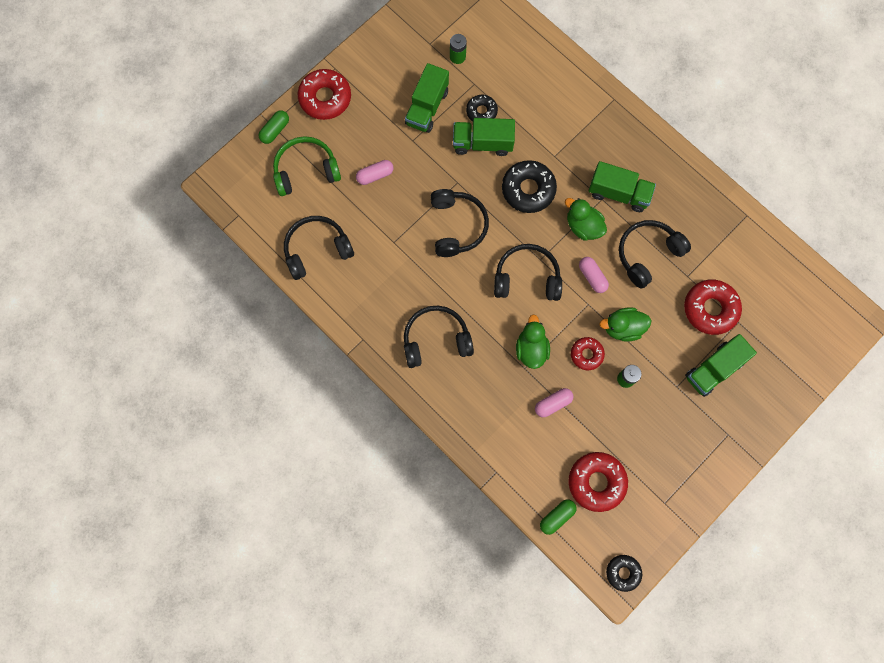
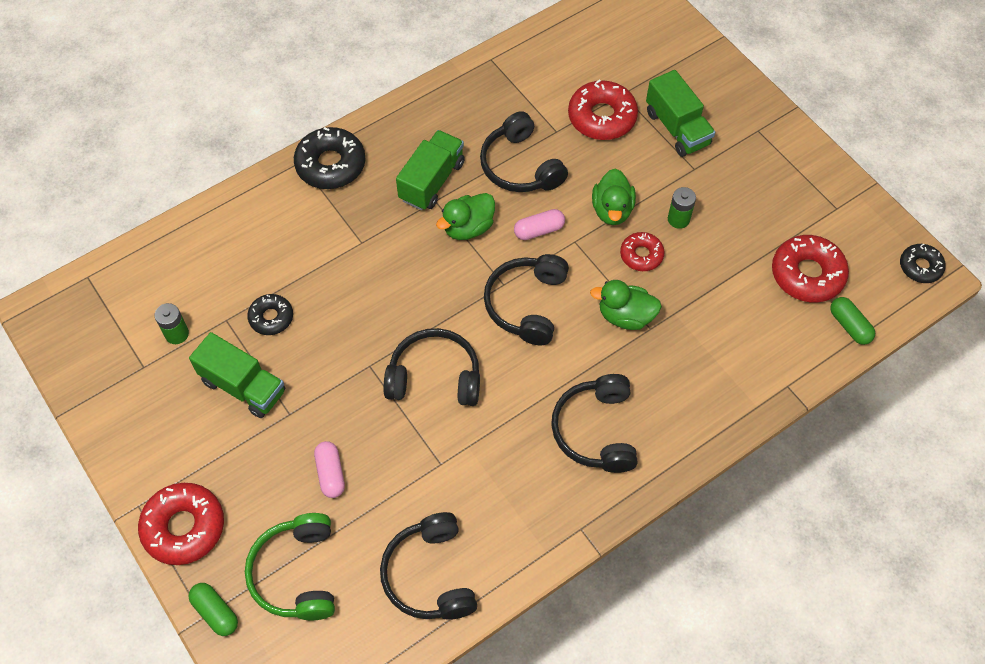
camera: 80 degrees left, 15 degrees down
green truck [453,118,515,156] -> none
black donut [502,160,557,213] -> black donut moved to [294,127,366,189]
pink capsule [535,388,573,417] -> none

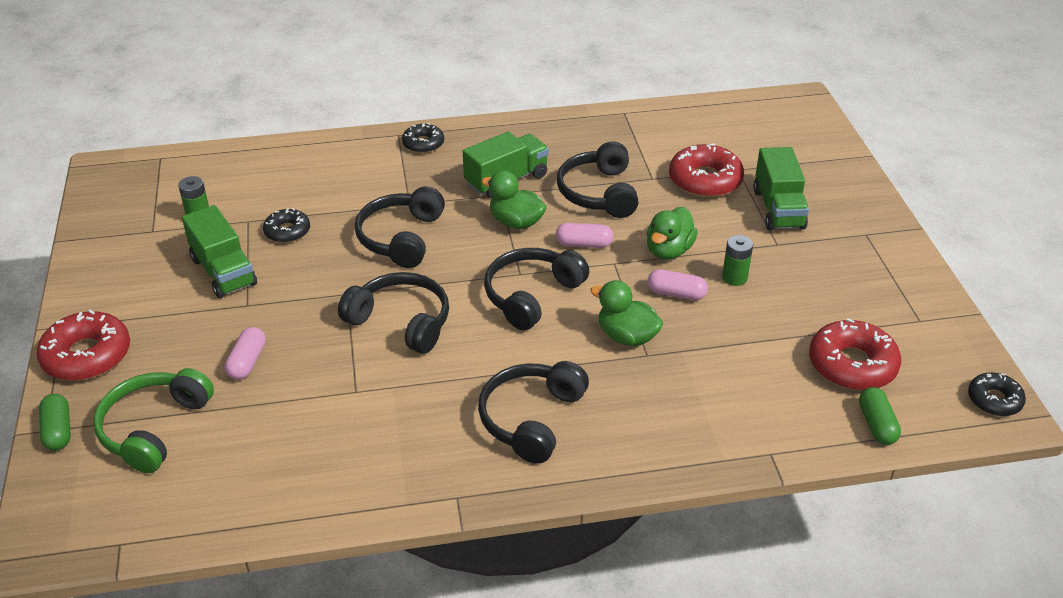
camera: 25 degrees right, 20 degrees down
black donut [294,127,366,189] -> black donut [402,123,444,153], size x0.59
black headphones [380,512,477,620] -> black headphones moved to [355,187,445,268]
green duck [436,193,495,240] -> green duck turned 45 degrees clockwise [481,170,547,229]
red donut [620,232,665,271] -> pink capsule [647,269,708,300]

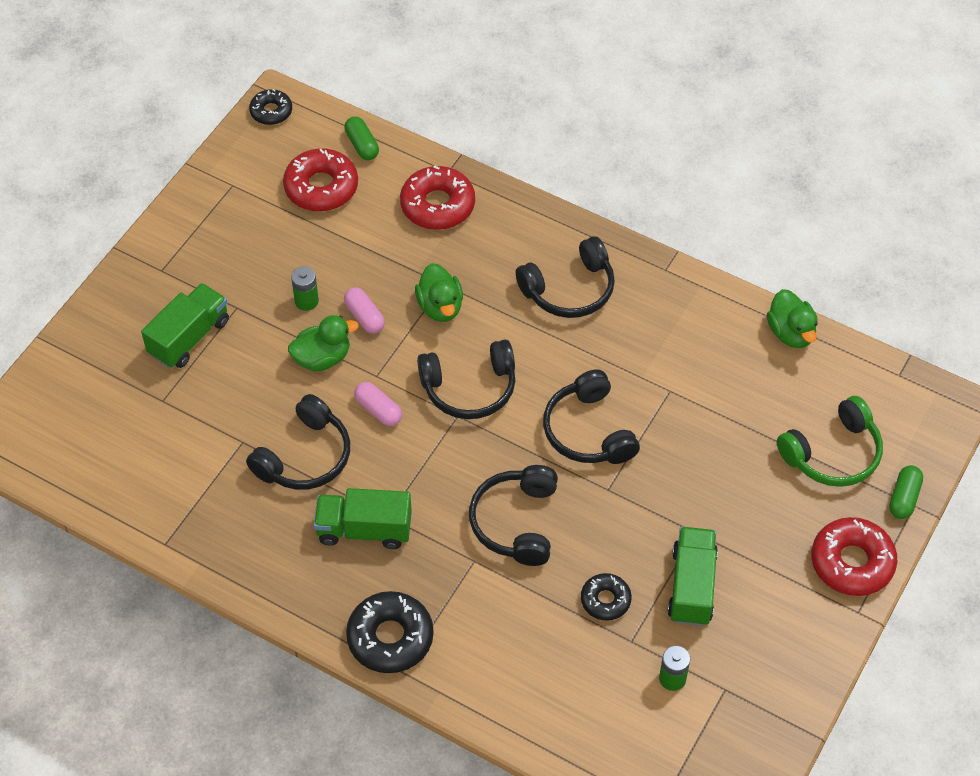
camera: 140 degrees left, 15 degrees up
pink capsule [225,327,266,380] -> none
black headphones [355,187,445,268] -> black headphones turned 135 degrees clockwise [469,465,558,566]
black donut [402,123,444,153] -> black donut [346,591,434,673], size x1.69
green duck [481,170,547,229] -> green duck moved to [767,289,818,348]
red donut [669,143,744,198] -> red donut moved to [400,165,475,230]
green capsule [859,387,901,445] -> green capsule turned 60 degrees counterclockwise [344,117,379,160]

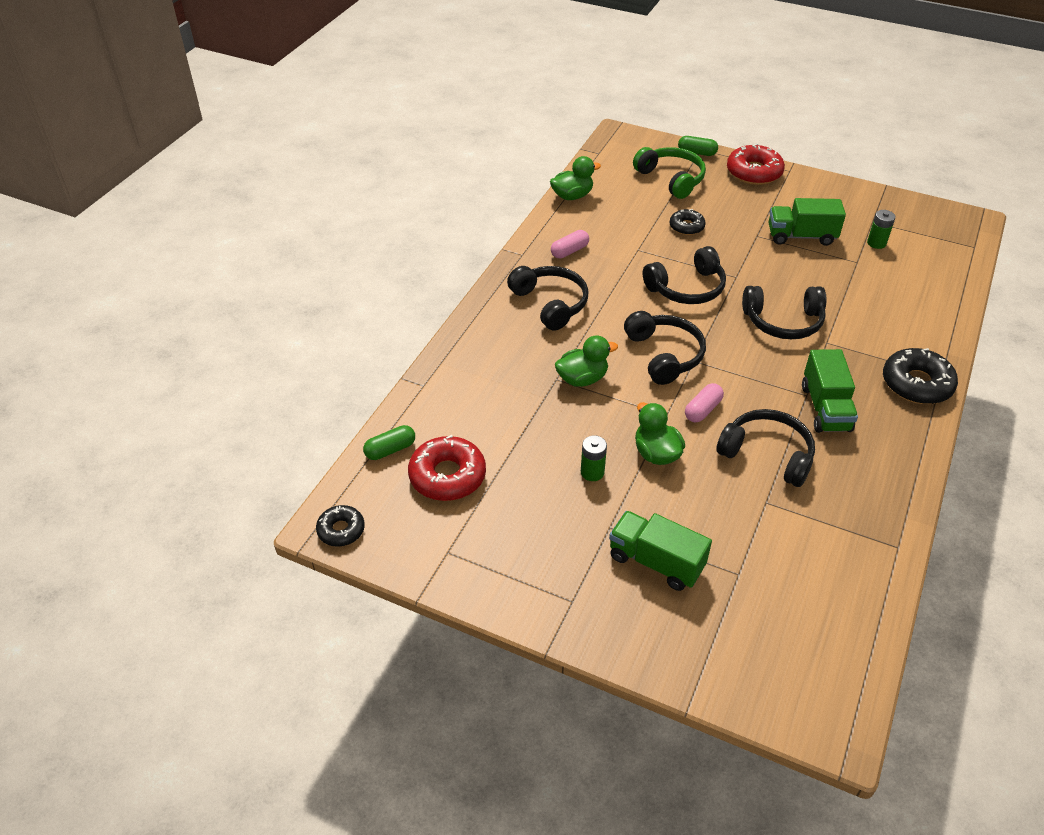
camera: 95 degrees left, 10 degrees down
pink capsule [344,288,385,334] -> pink capsule moved to [551,230,589,258]
red donut [400,165,475,230] -> none
black donut [581,573,632,621] -> black donut moved to [670,209,706,235]

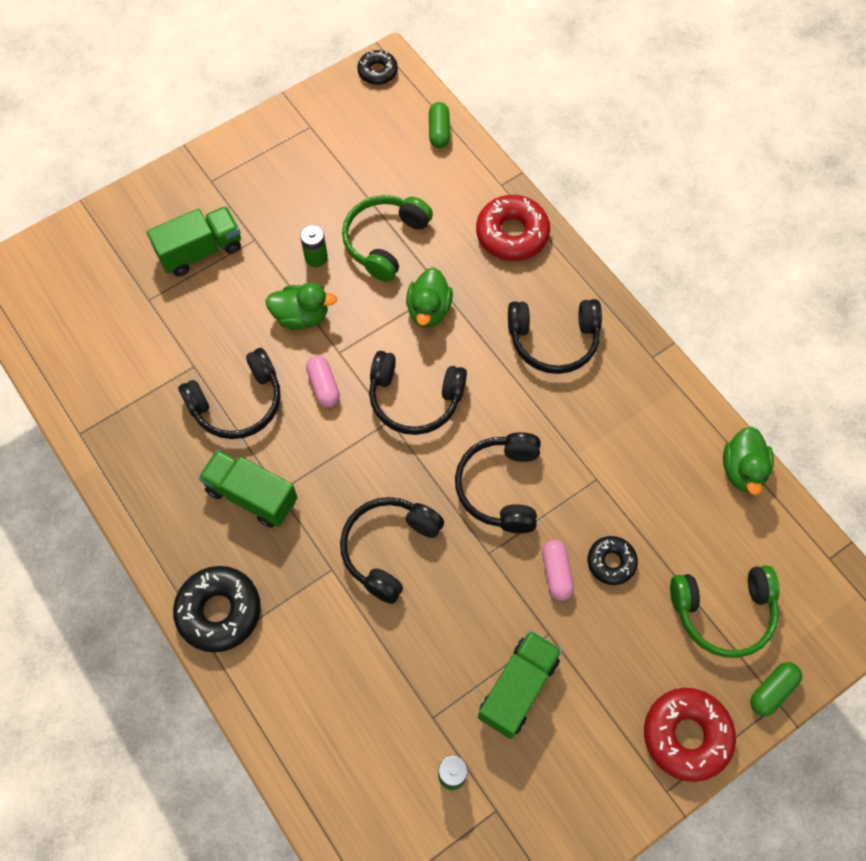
camera: 120 degrees right, 20 degrees up
red donut [408,435,486,501] -> red donut moved to [476,195,550,261]
pink capsule [551,230,589,258] -> pink capsule moved to [542,540,574,601]
none -> green headphones [342,195,433,282]

